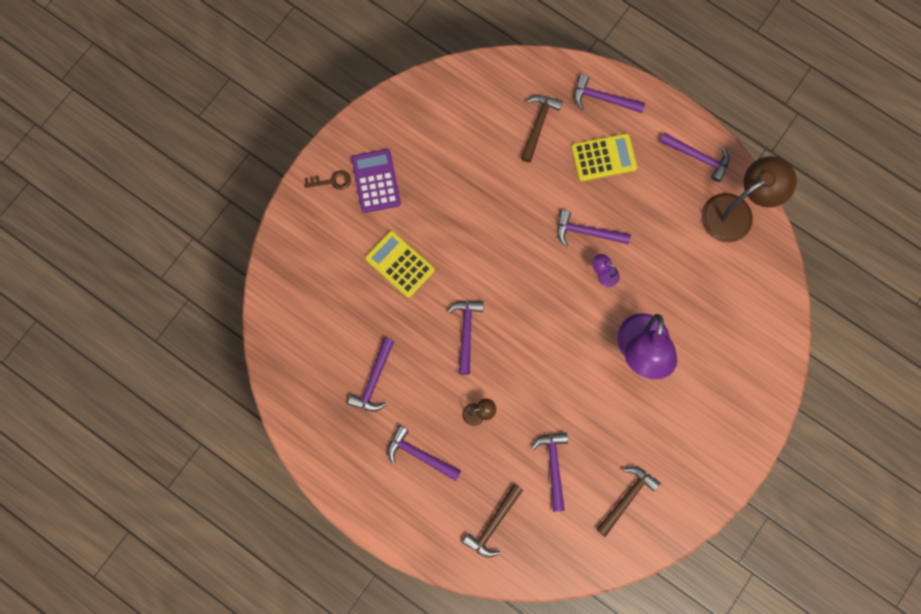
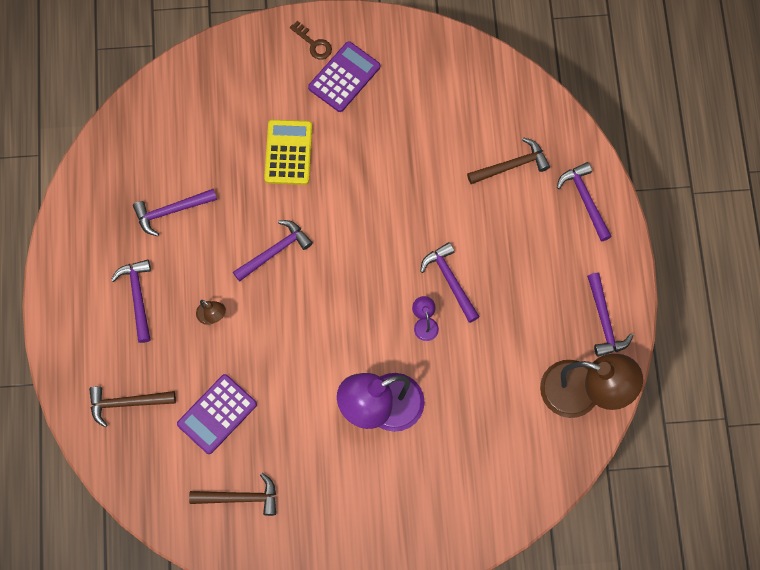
camera: 50 degrees right, 5 degrees down
purple hammer [531,432,568,512] -> purple calculator [177,374,257,454]
yellow calculator [571,133,638,182] -> none

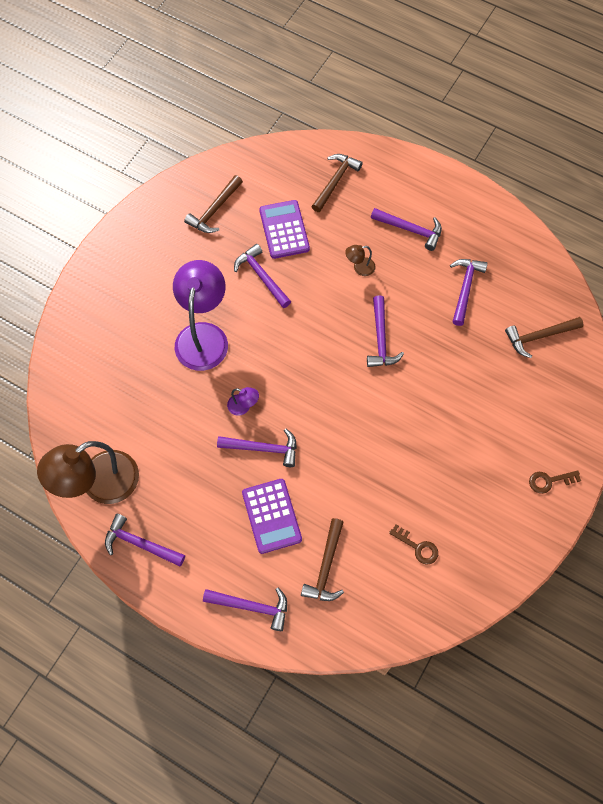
camera: 125 degrees right, 5 degrees down
yellow calculator [264,120,312,185] -> none
purple calculator [308,41,380,112] -> purple calculator moved to [242,479,302,554]
none -> purple hammer [234,244,291,308]
none -> brown key [389,525,438,565]
none -> brown hammer [505,317,584,358]

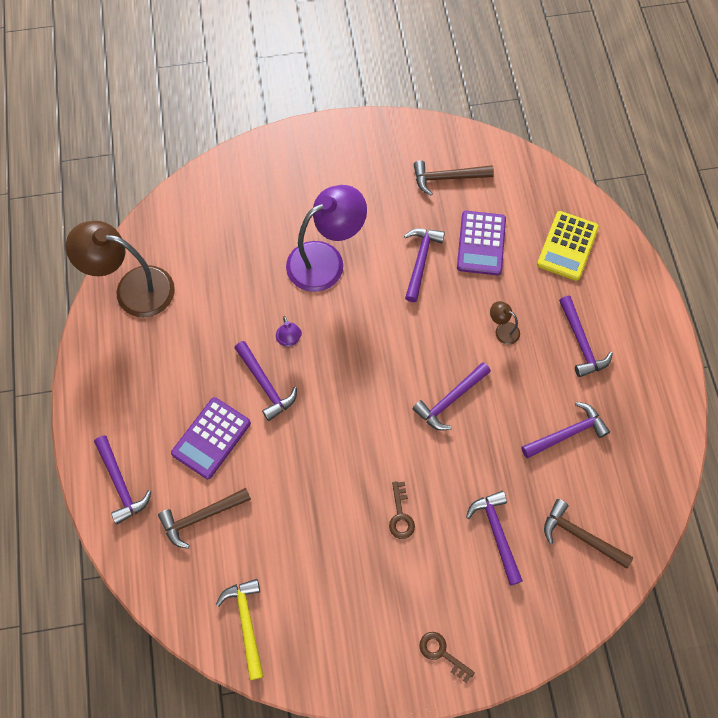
camera: 50 degrees right, 0 degrees up
purple hammer [105,514,185,567] -> purple hammer moved to [466,491,523,586]
purple calculator [259,200,310,259] -> purple calculator turned 150 degrees clockwise [457,211,506,275]
brown hammer [311,154,363,212] -> yellow calculator [537,211,599,281]
brown key [389,525,438,565] -> brown key moved to [389,481,415,539]
none -> yellow hammer [216,579,264,680]

